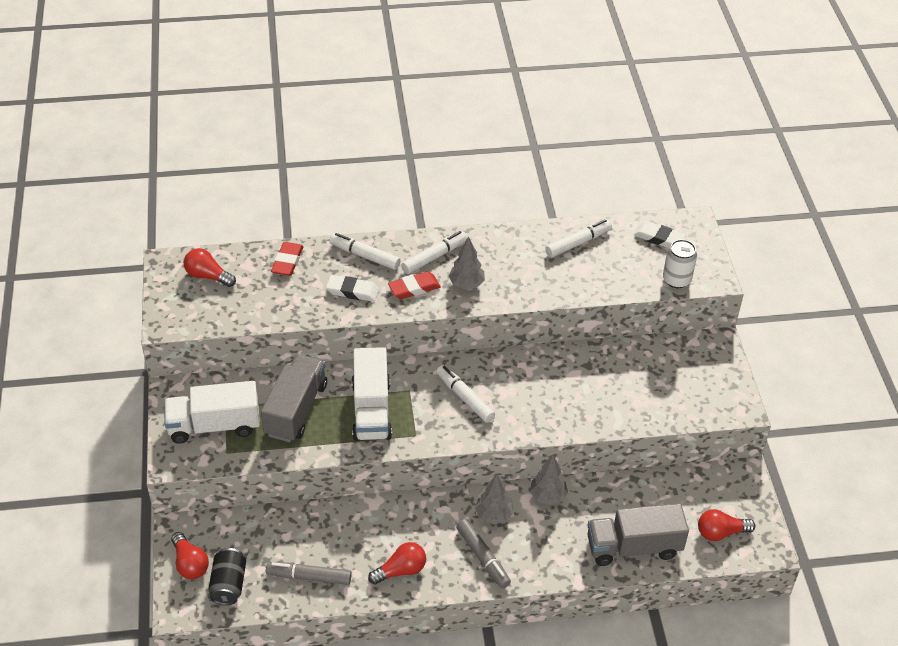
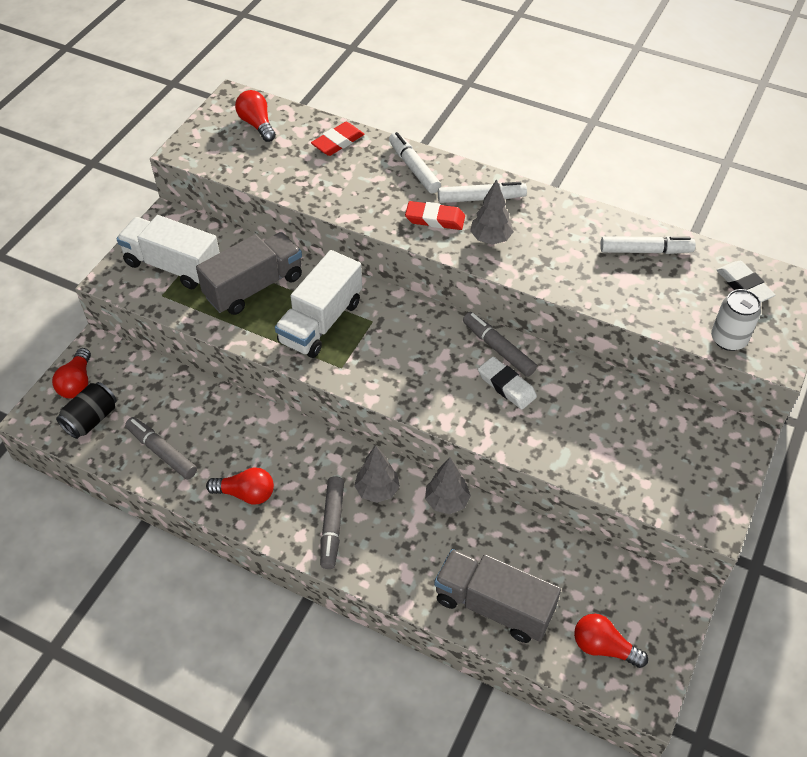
camera: 35 degrees right, 5 degrees up
white eraser [326,275,379,302] -> white eraser moved to [478,357,537,410]
white marker [436,365,495,423] -> none
none -> grey marker [463,312,537,377]

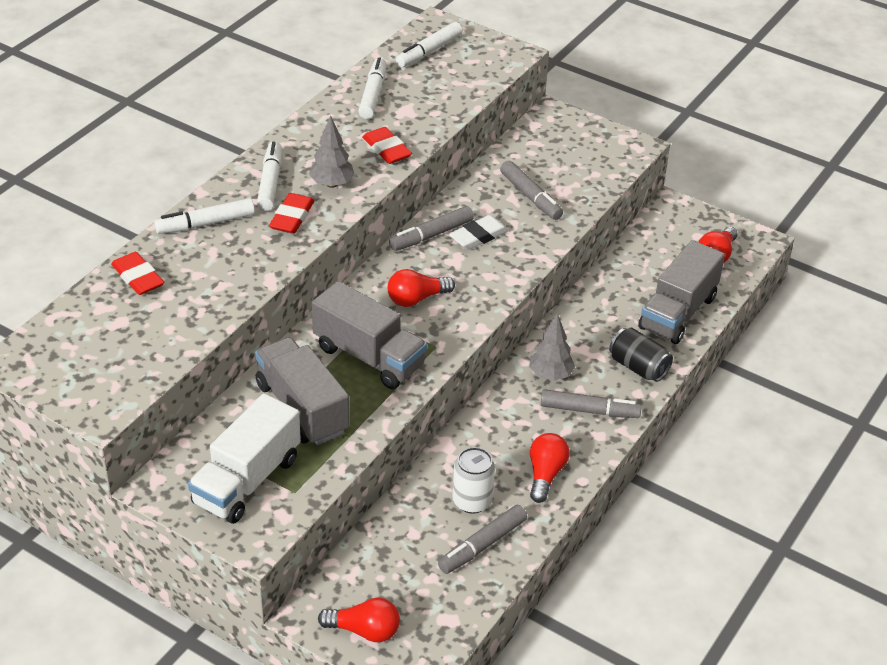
camera: 85 degrees left, 10 degrees down
black can [56,382,117,439] -> black can moved to [609,328,673,382]
red light bulb [235,90,276,142] -> red light bulb moved to [388,269,455,307]
white truck [275,250,362,358] -> grey truck [312,281,427,389]
grey tree [425,457,471,514] -> none
white can [711,289,761,351] -> white can moved to [452,447,495,514]
white eraser [716,261,776,302] -> white marker [396,22,463,67]
none -> red eraser [362,127,412,164]
none -> grey marker [500,161,563,220]

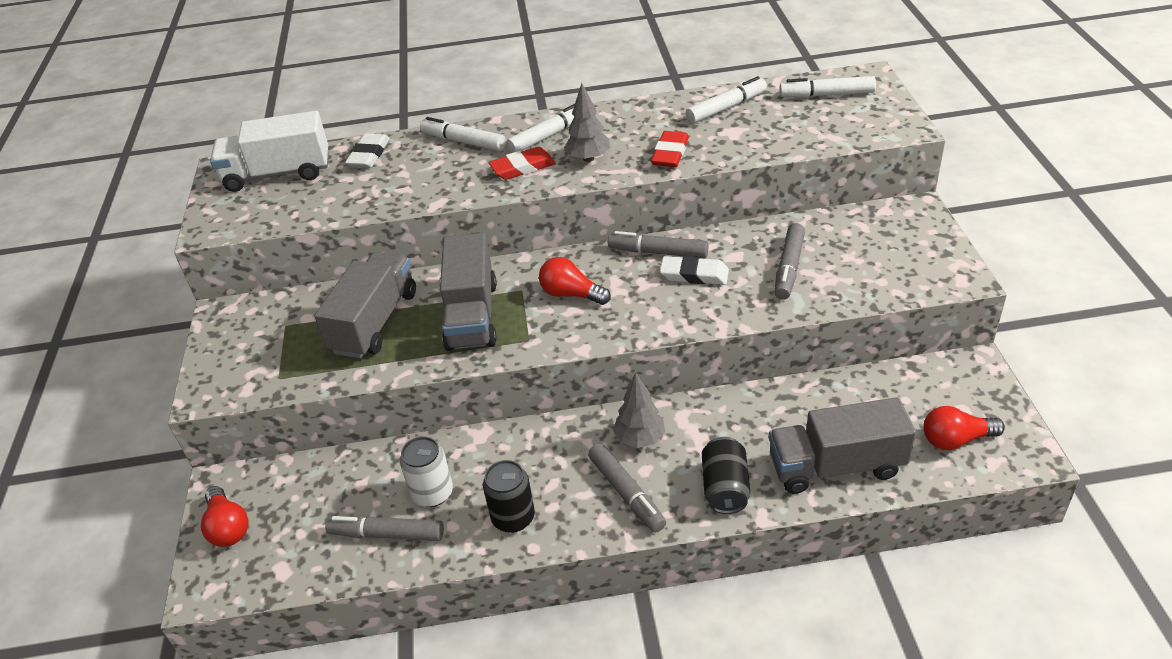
camera: 55 degrees right, 0 degrees up
red eraser [111,252,164,295] -> white eraser [345,133,390,168]
white truck [188,393,301,524] -> white truck moved to [210,111,329,192]
red light bulb [530,433,570,503] -> black can [483,460,535,533]

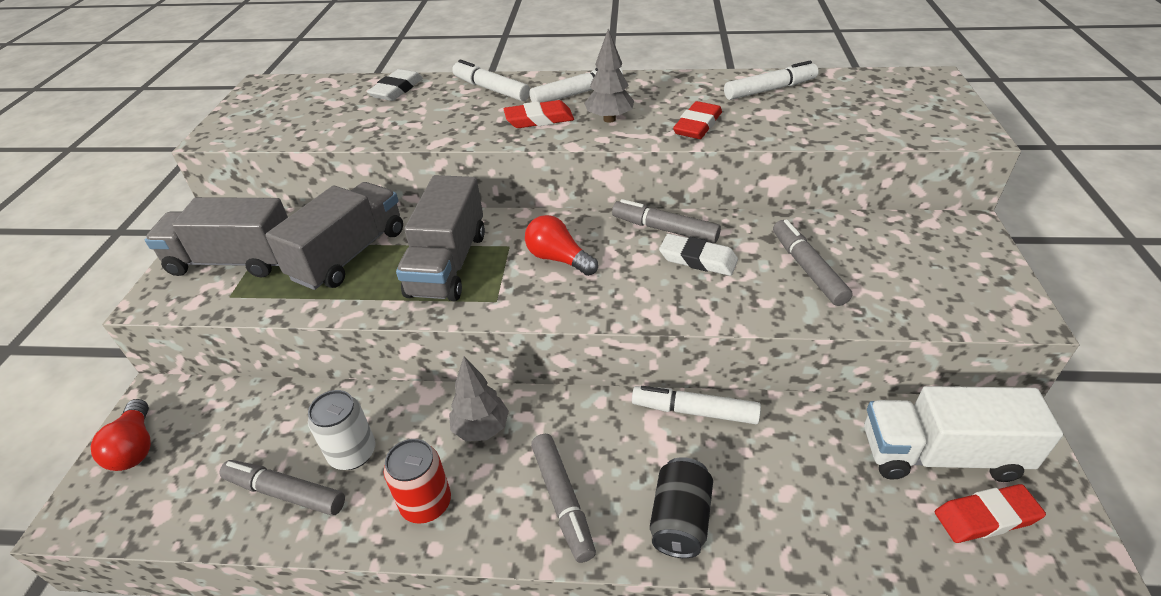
camera: 10 degrees right, 0 degrees up
white truck [210,111,329,192] -> white truck moved to [864,386,1063,482]
black can [483,460,535,533] -> red can [384,439,451,524]
grey tree [613,373,665,448] -> grey tree moved to [449,357,509,441]
grey truck [769,397,916,494] -> grey truck moved to [145,197,288,278]
grey marker [774,223,805,300] -> grey marker turned 135 degrees clockwise [773,219,853,306]
white marker [779,76,876,98] -> white marker moved to [632,386,761,424]
red light bulb [923,406,1005,450] -> red eraser [935,484,1046,543]

